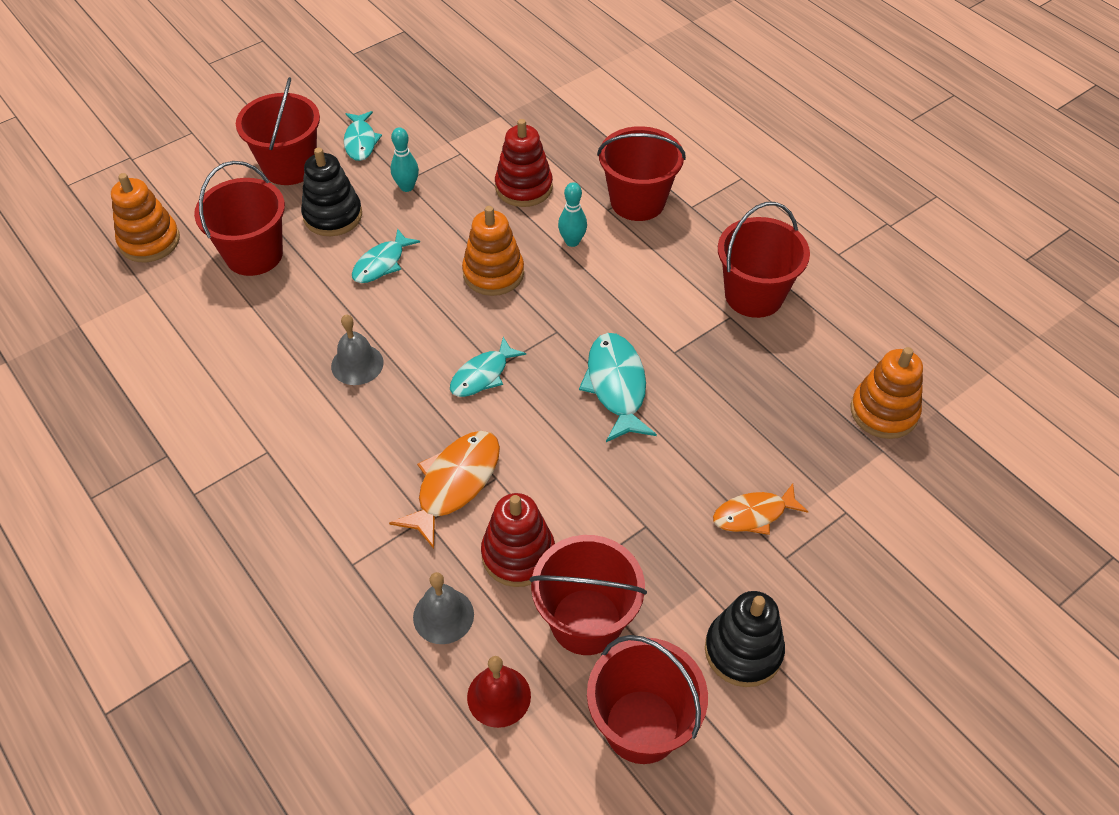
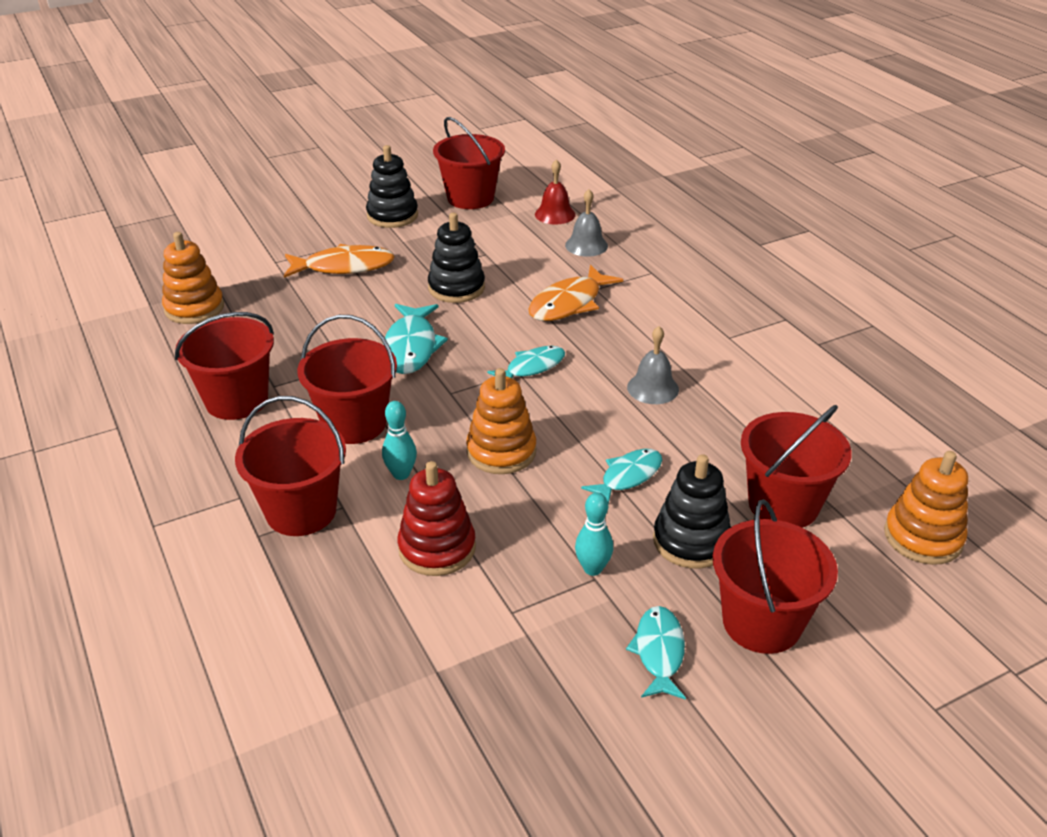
camera: 170 degrees left, 15 degrees down
red stacking toy [481,493,555,587] -> none
red bucket [530,535,647,655] -> red bucket moved to [297,315,397,444]
orange fish [713,484,809,535] -> orange fish [284,244,395,278], size x1.50
none -> black stacking toy [428,213,485,303]

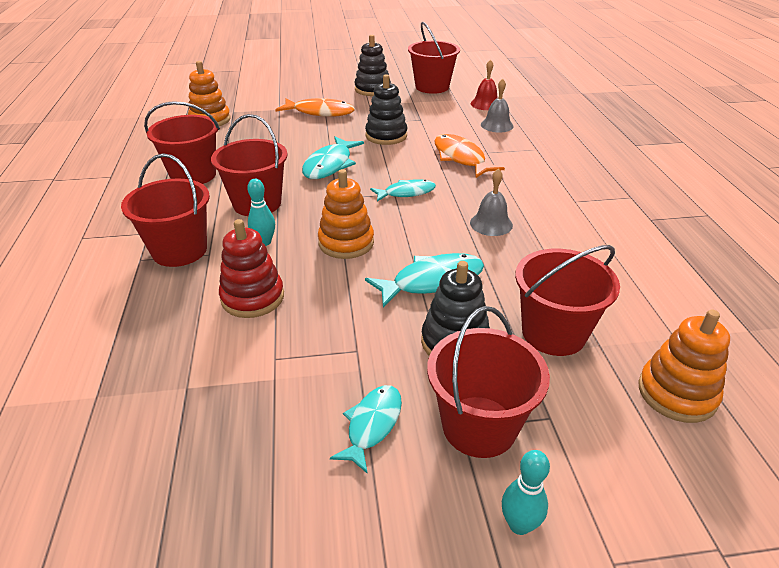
camera: 20 degrees right, 0 degrees up
orange fish [528,265,623,321] -> orange fish turned 90 degrees clockwise [434,134,505,178]
turquoise bowling pin [575,492,613,576] -> turquoise bowling pin moved to [502,450,550,535]
turquoise fish [581,449,662,504] -> turquoise fish [365,253,484,308], size x1.50

